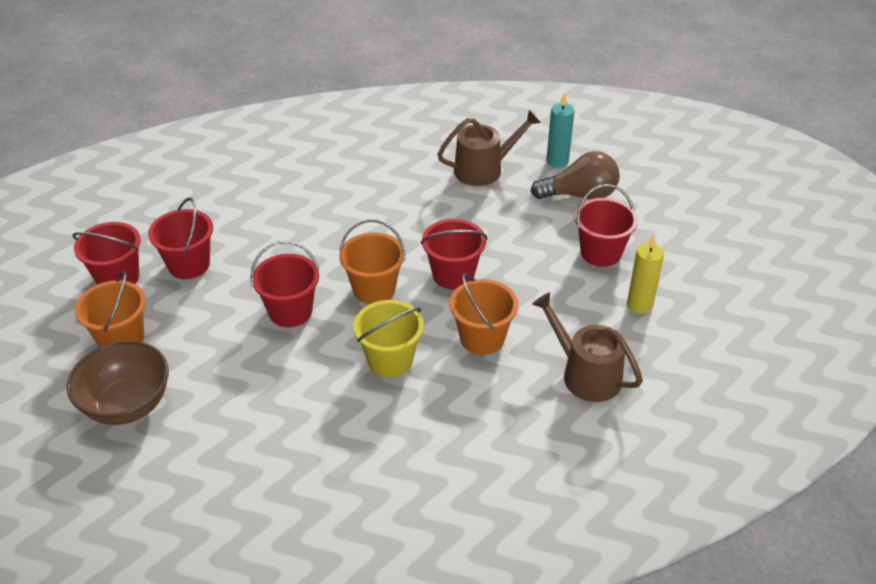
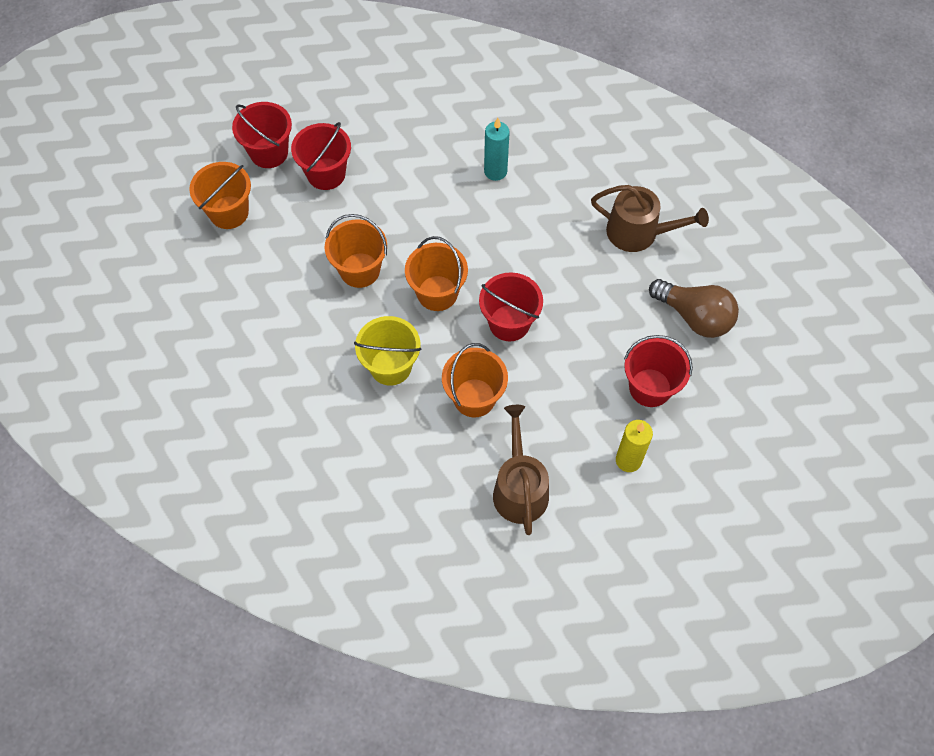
camera: 40 degrees right, 20 degrees up
brown bowl [67,341,169,425] -> none
red bucket [250,241,319,327] -> orange bucket [325,214,387,288]
turquoise candle [547,93,574,168] -> turquoise candle moved to [484,118,510,181]

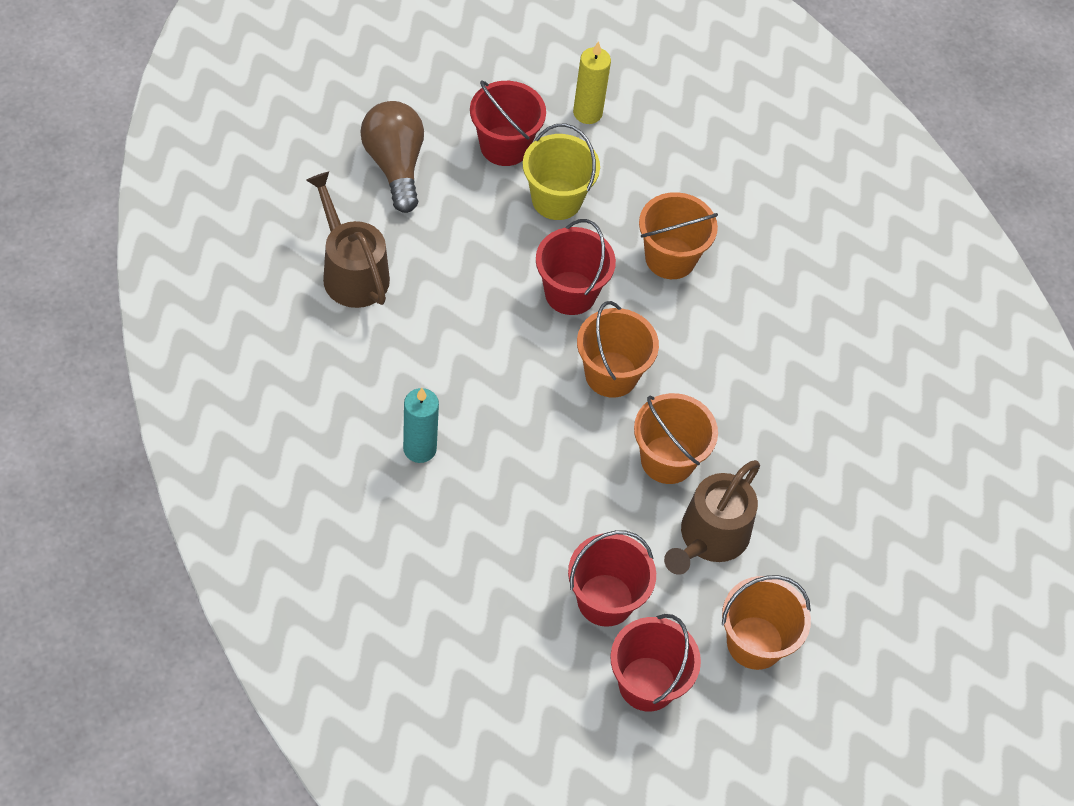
camera: 145 degrees left, 5 degrees down
yellow bucket [354,316,422,386] -> yellow bucket moved to [523,123,600,220]
brown watering can [493,405,549,535] -> brown watering can moved to [664,460,760,575]

